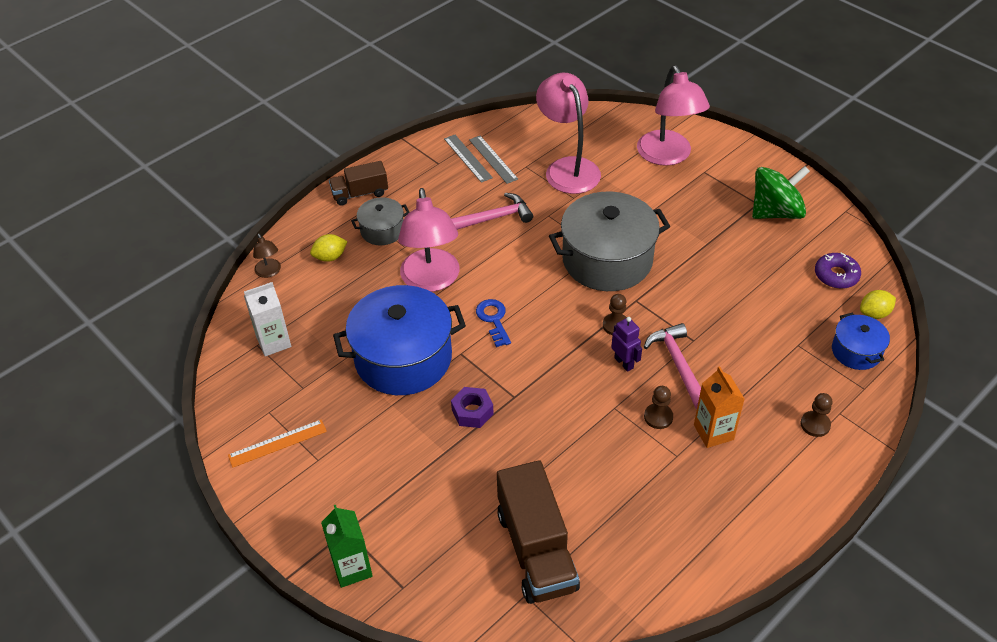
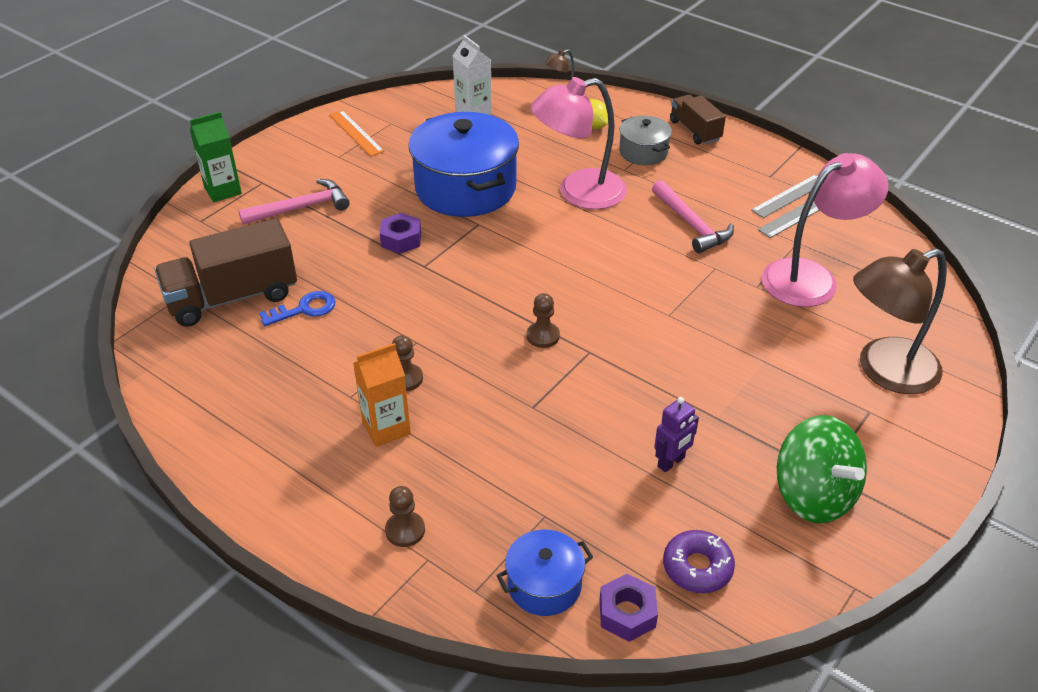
camera: 80 degrees right, 5 degrees down
blue key [476,299,511,347] -> blue key moved to [259,291,336,326]
grey pot [549,192,670,291] -> none
purple robot [611,317,642,372] -> purple robot moved to [654,397,699,472]
pink lamp [637,65,710,166] -> brown lamp [853,249,947,394]
pink hammer [644,323,701,409] -> pink hammer moved to [238,179,350,225]
yellow lemon [860,290,896,319] -> purple nut [600,574,658,642]

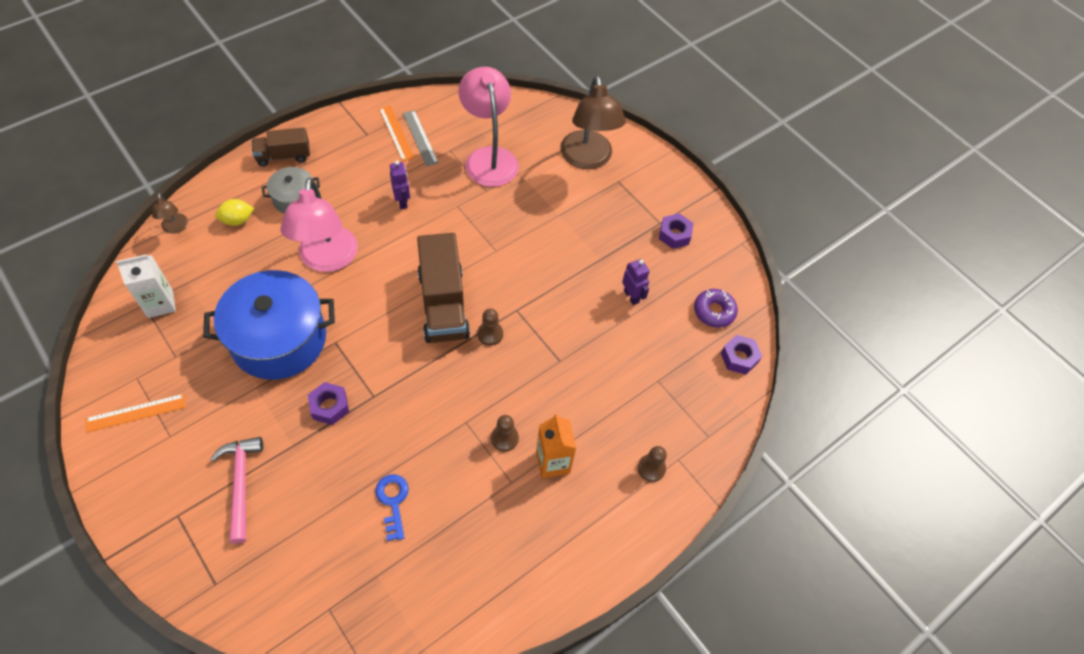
camera: 80 degrees left, 15 degrees up
brown truck [154,218,297,327] -> brown truck moved to [417,233,470,343]
green carton [190,112,242,202] -> none
blue pot [496,529,593,616] -> none
pink hammer [652,180,734,253] -> purple robot [390,161,410,209]
grey ruler [751,174,818,218] -> orange ruler [379,106,415,161]
green spinning top [777,415,867,523] -> purple nut [659,213,694,249]

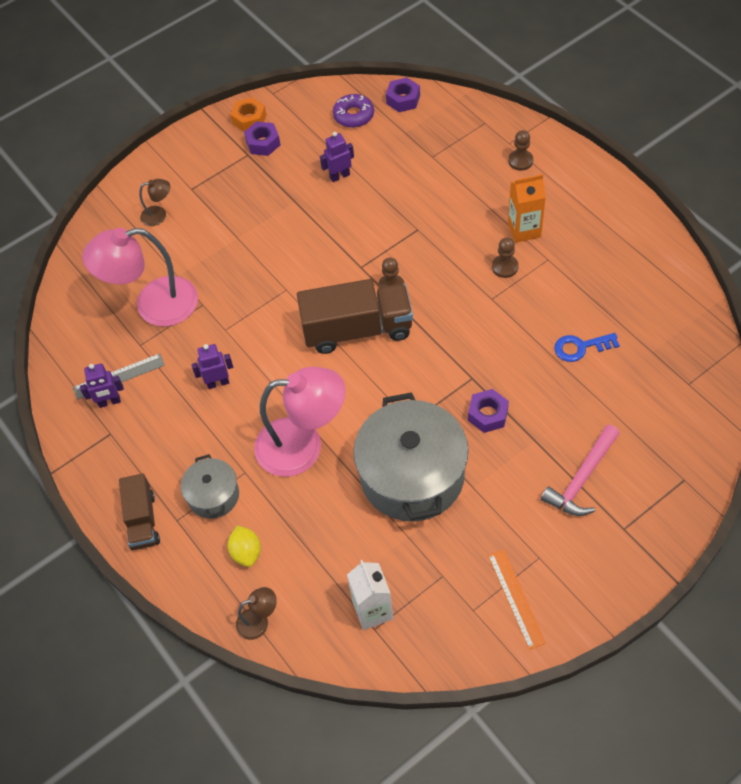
camera: 80 degrees left, 0 degrees up
blue pot [203,270,335,380] -> grey pot [353,392,469,522]
pink hammer [210,437,263,544] -> pink hammer turned 45 degrees counterclockwise [541,425,620,516]
orange ruler [379,106,415,161] -> purple robot [80,363,124,408]
brown lamp [560,76,626,169] -> brown lamp [139,179,170,226], size x0.44
none -> orange nut [230,97,267,132]

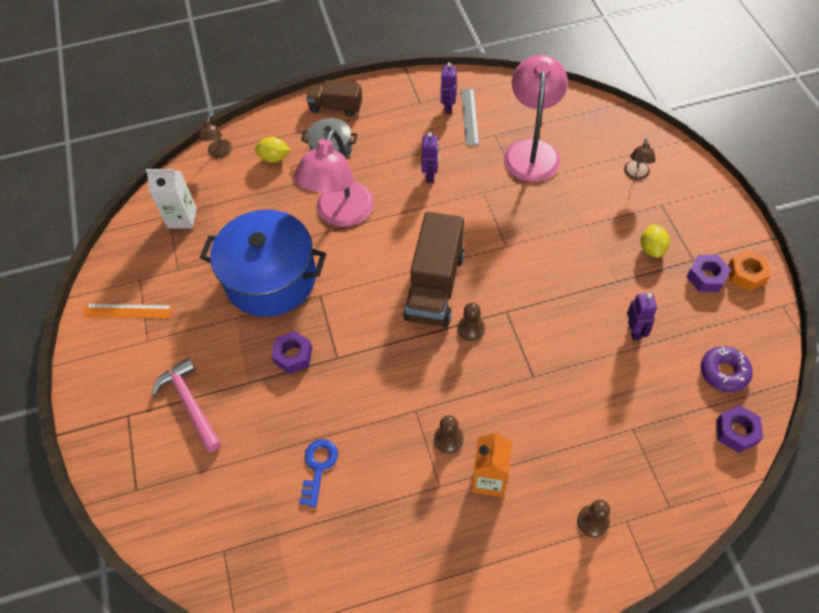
camera: 110 degrees right, 0 degrees up
grey pot [353,392,469,522] -> blue pot [200,210,326,317]
none -> yellow lemon [641,224,670,258]

